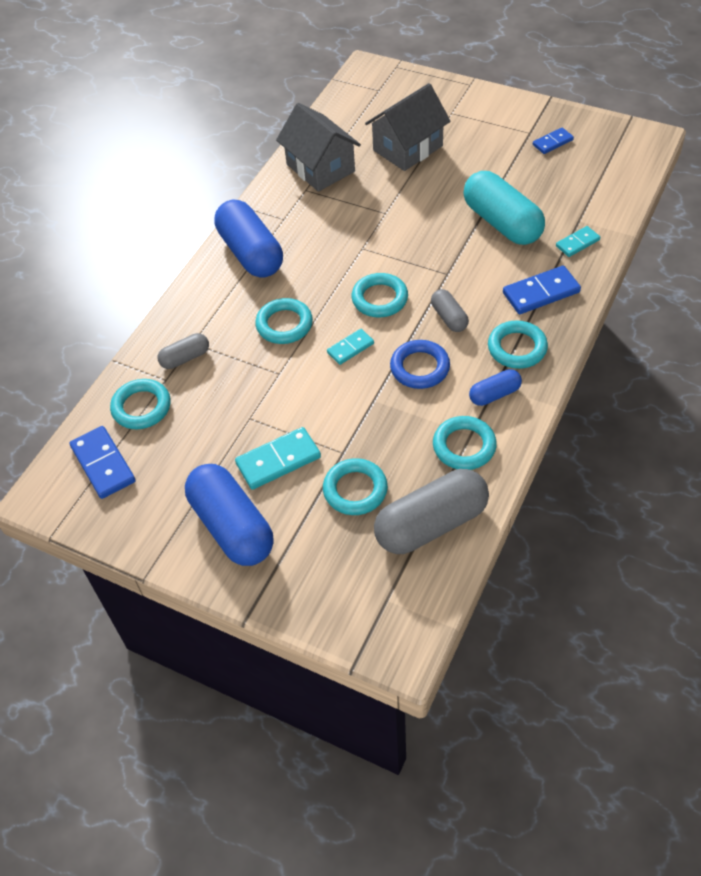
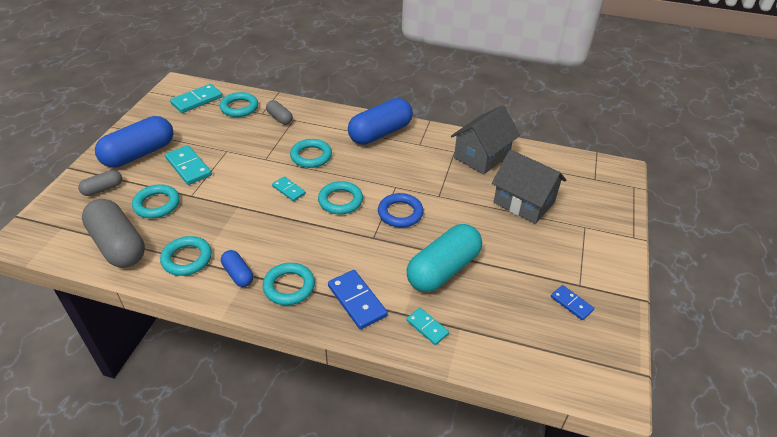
camera: 75 degrees right, 10 degrees down
blue domino [69,426,136,499] -> turquoise domino [170,84,223,113]
blue ring [390,340,450,389] -> blue ring moved to [378,193,424,227]
grey capsule [431,289,469,332] -> grey capsule moved to [78,170,122,196]

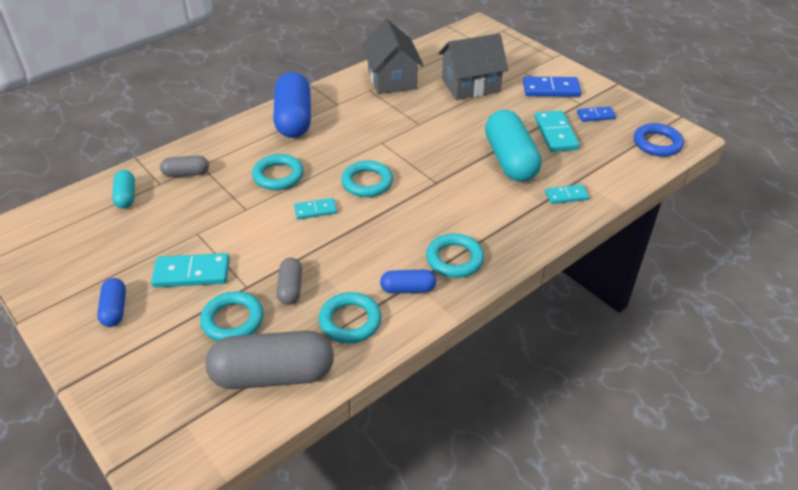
camera: 55 degrees left, 0 degrees up
grey capsule [78,170,122,196] -> grey capsule moved to [277,258,302,305]
blue capsule [95,116,173,168] -> blue capsule [97,278,126,327], size x0.50
turquoise domino [170,84,223,113] -> turquoise domino moved to [535,111,580,152]
turquoise ring [220,92,258,117] -> turquoise capsule [112,170,135,208]
blue domino [328,270,388,330] -> blue domino moved to [523,77,581,97]
blue ring [378,193,424,227] -> blue ring moved to [634,123,684,157]

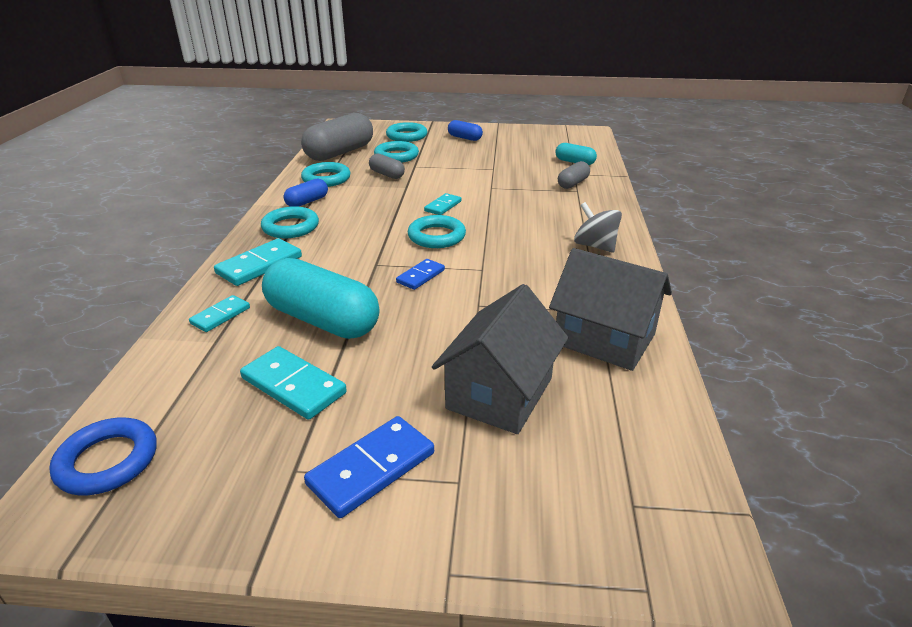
camera: 135 degrees right, 10 degrees down
turquoise domino [151,253,230,287] -> turquoise domino moved to [214,238,302,286]
turquoise ring [252,154,304,190] -> turquoise ring moved to [386,122,427,142]
blue capsule [273,72,311,138] -> grey spinning top [574,202,622,253]
blue domino [577,106,616,122] -> blue domino moved to [396,259,445,290]

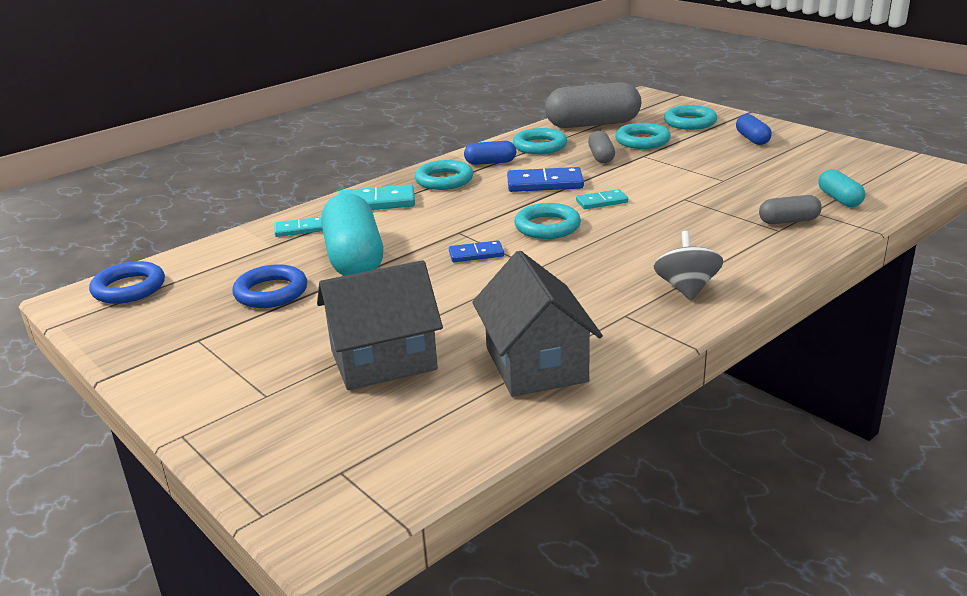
camera: 45 degrees right, 5 degrees down
turquoise domino [240,346,347,420] -> blue ring [232,264,307,308]
blue domino [304,416,434,518] -> blue domino moved to [507,167,584,192]

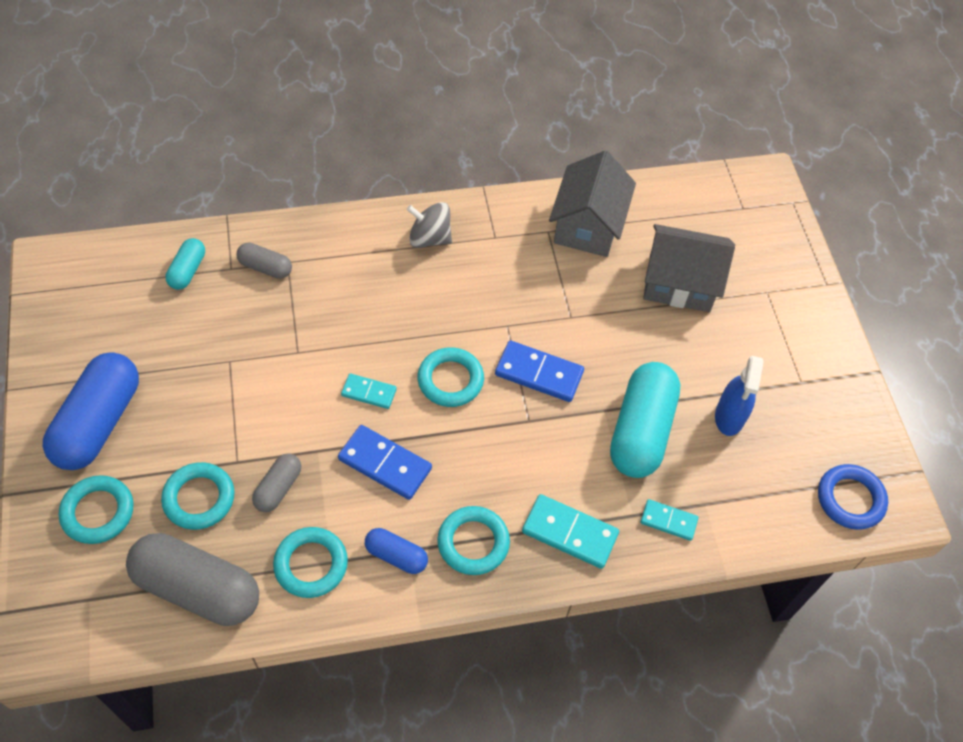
camera: 155 degrees left, 30 degrees up
blue ring [232,264,307,308] -> blue spray bottle [715,356,764,436]
blue domino [449,240,504,262] -> blue domino [495,341,584,402], size x1.64
grey spinning top [654,231,723,301] -> grey spinning top turned 75 degrees clockwise [407,202,452,248]
blue capsule [736,114,772,145] -> blue capsule [43,352,139,470], size x2.01

